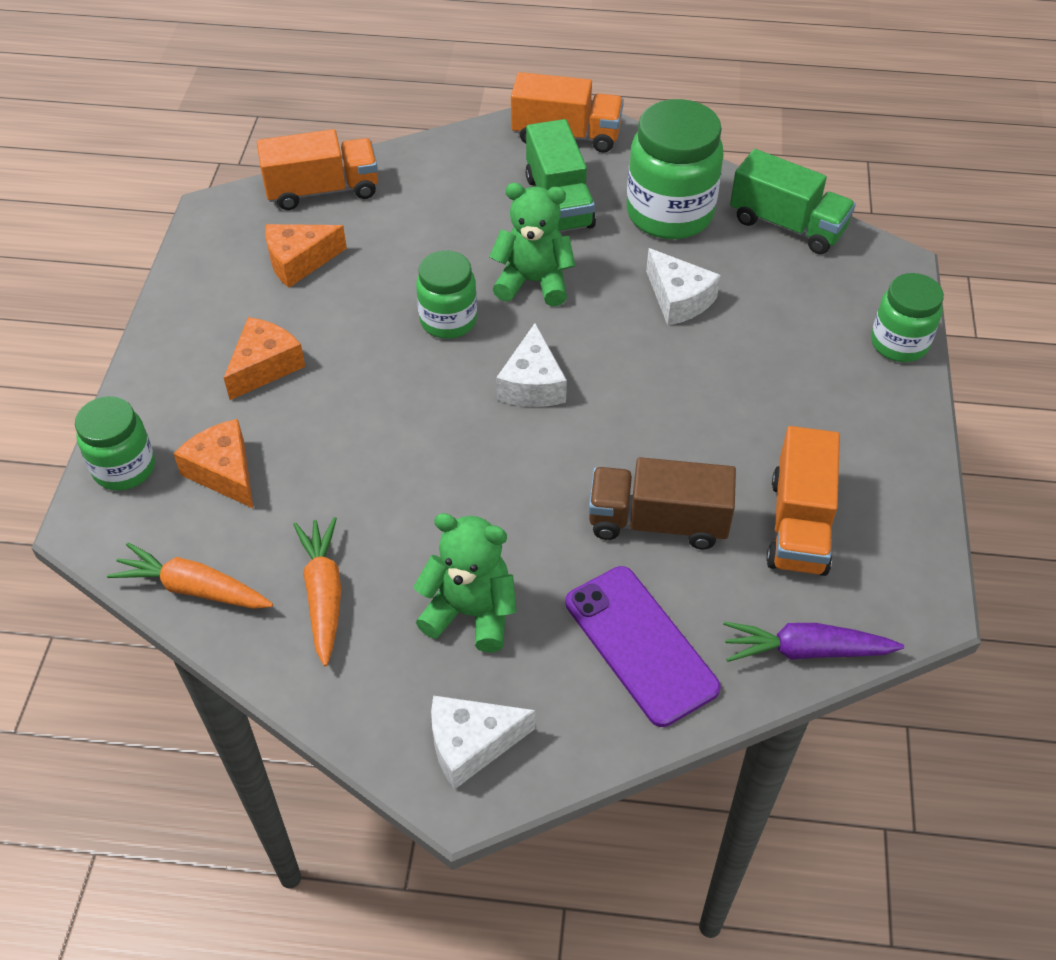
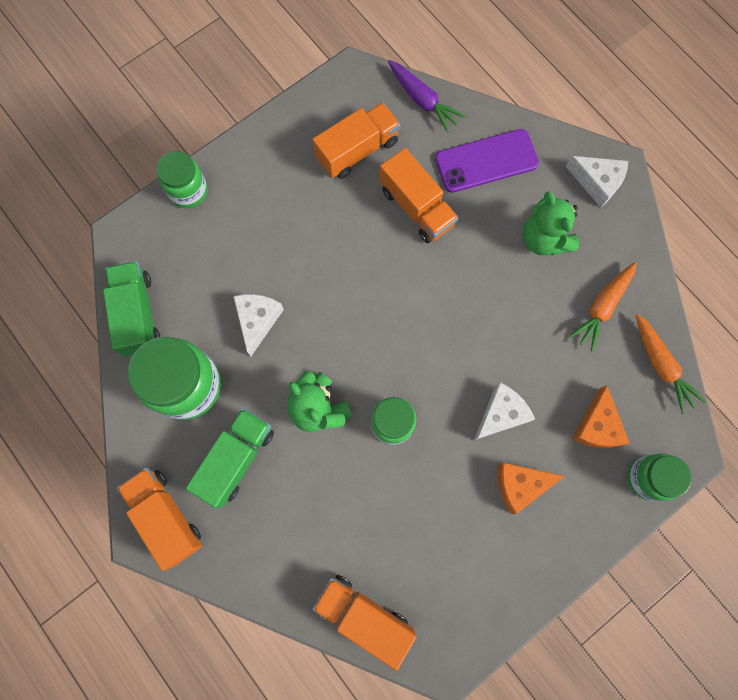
camera: 135 degrees left, 25 degrees up
orange cheese [265,224,347,288] -> none
white cheese [496,323,567,407] -> white cheese moved to [474,382,535,440]
purple phone [565,566,721,727] -> purple phone turned 60 degrees clockwise [435,129,539,193]
brown truck [589,457,736,549] -> orange truck [380,148,459,243]

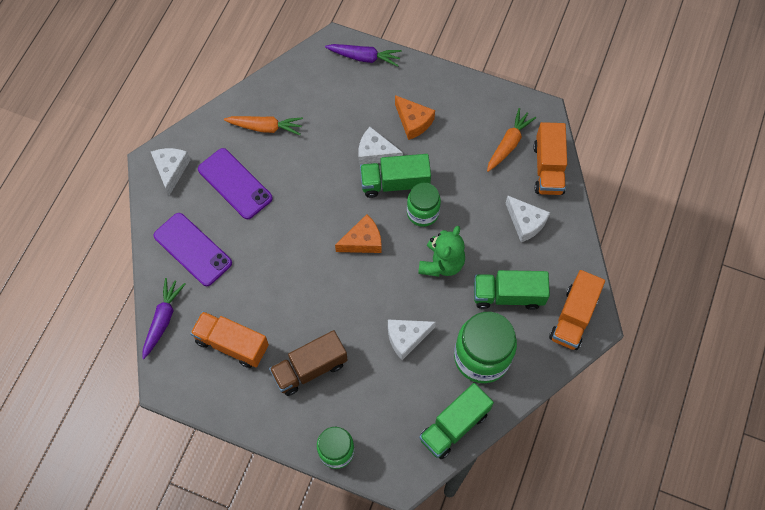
camera: 120 degrees left, 10 degrees down
orange truck [380,148,459,243] -> none
green teddy bear [522,192,579,255] -> purple phone [198,148,273,219]
orange cheese [572,385,630,448] -> orange cheese moved to [335,214,382,253]
green jar [627,454,691,501] -> purple carrot [325,44,401,67]
orange carrot [636,314,706,414] -> orange carrot moved to [487,108,536,172]
none -> brown truck [269,330,348,396]
none -> green truck [360,154,431,198]
none -> white cheese [505,196,550,242]

